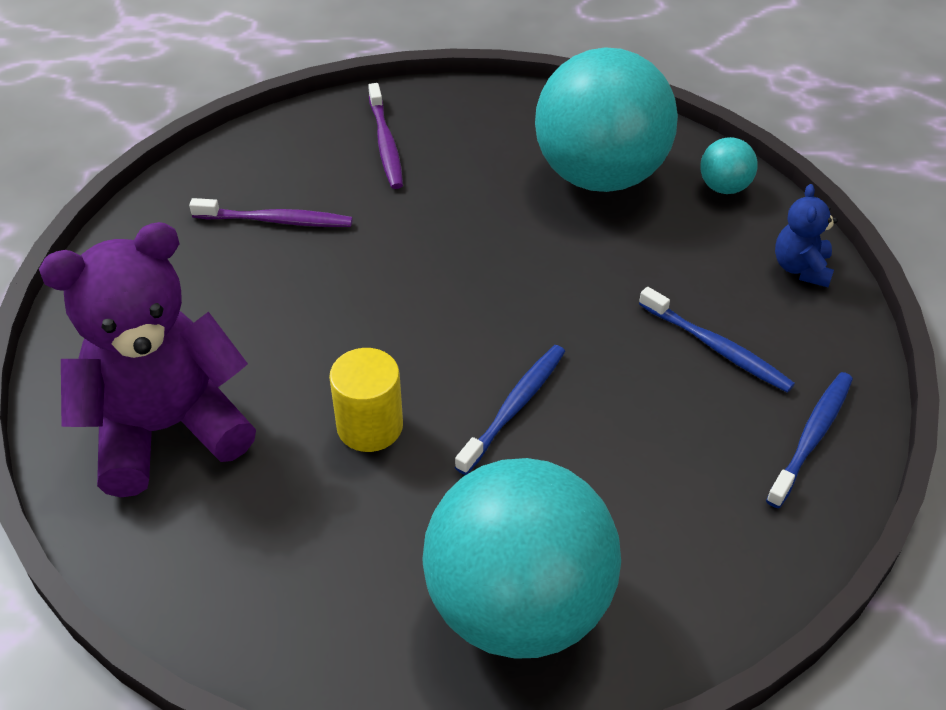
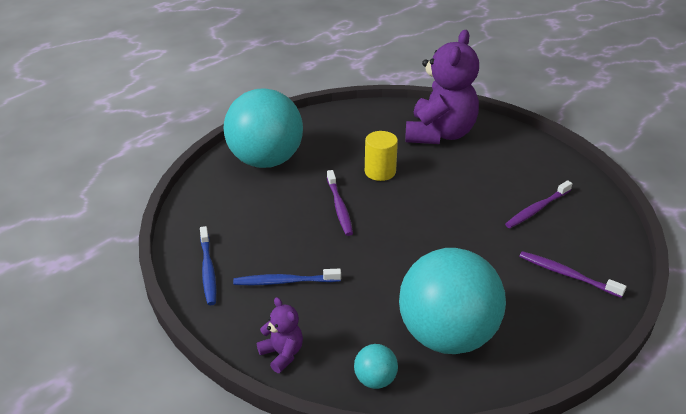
camera: 135 degrees right, 10 degrees down
blue toothbrush [455,345,565,475] -> purple toothbrush [327,170,353,236]
blue teddy bear [775,184,838,287] -> purple teddy bear [257,297,303,373]

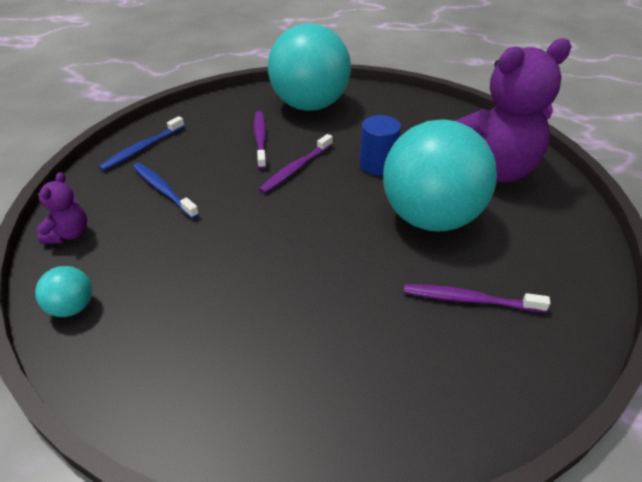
camera: 50 degrees right, 5 degrees up
yellow cylinder [365,131,398,181] -> blue cylinder [360,115,401,175]
turquoise ball [399,248,506,354] -> turquoise ball moved to [383,119,497,231]
purple toothbrush [519,251,627,298] -> purple toothbrush moved to [254,111,267,169]

